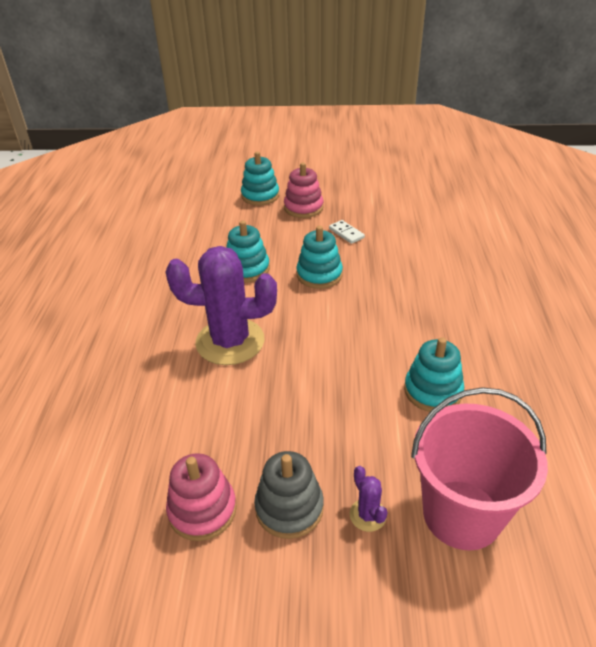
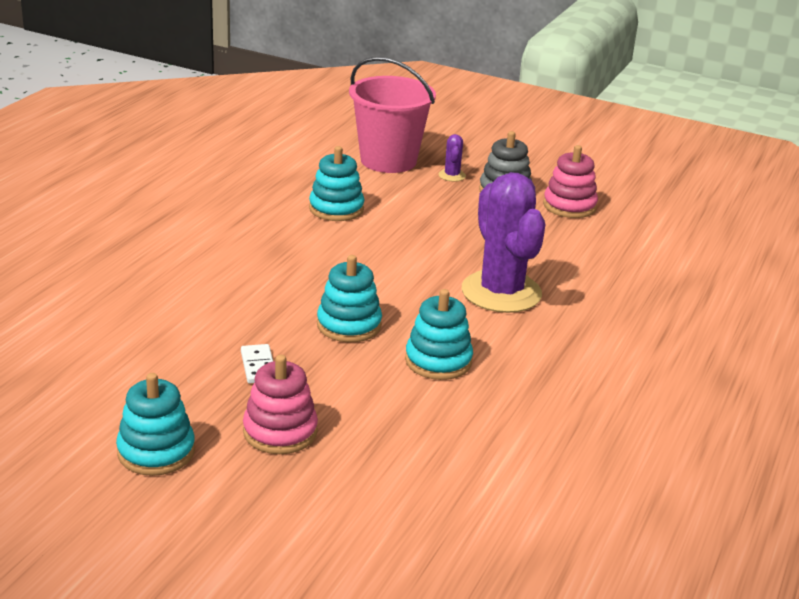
camera: 160 degrees left, 10 degrees down
purple cactus [166,246,277,365] -> purple cactus turned 45 degrees clockwise [462,172,546,313]
turquoise stacking toy [241,151,279,205] -> turquoise stacking toy moved to [116,373,195,476]

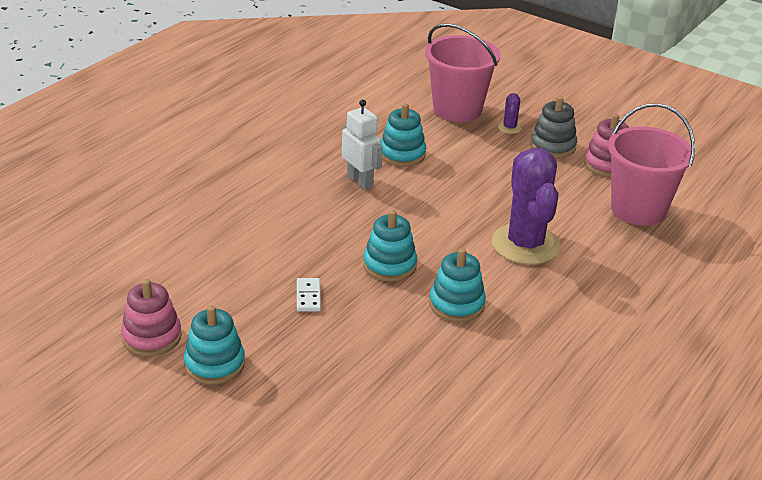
camera: 10 degrees right, 5 degrees up
pink stacking toy [243,355,318,454] -> pink stacking toy moved to [121,279,182,356]
none -> white robot [342,99,383,190]
none -> pink bucket [608,103,695,226]

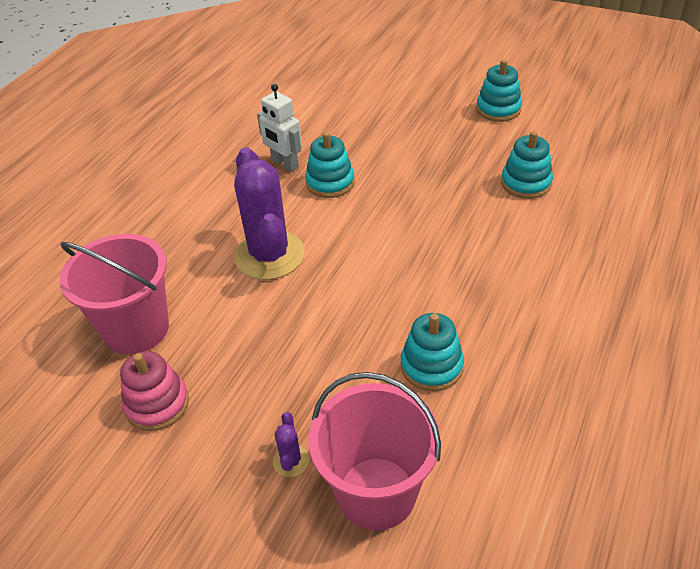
camera: 175 degrees right, 10 degrees up
pink stacking toy [121,279,182,356] -> none
white domino [297,278,321,312] -> none
white robot [342,99,383,190] -> white robot moved to [257,84,302,172]
turquoise stacking toy [363,210,417,282] -> turquoise stacking toy moved to [501,131,553,199]
grey stacking toy [530,96,577,158] -> none

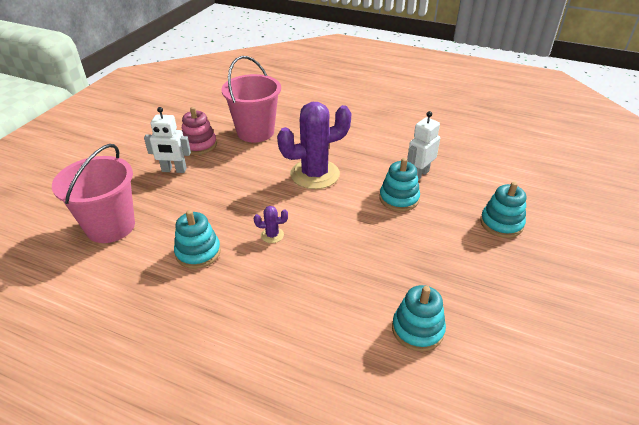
camera: 85 degrees right, 5 degrees down
purple cactus [273,412,309,477] -> purple cactus moved to [254,206,288,243]
turquoise stacking toy [476,59,522,122] -> turquoise stacking toy moved to [480,182,526,238]
none -> white robot [144,107,191,173]

